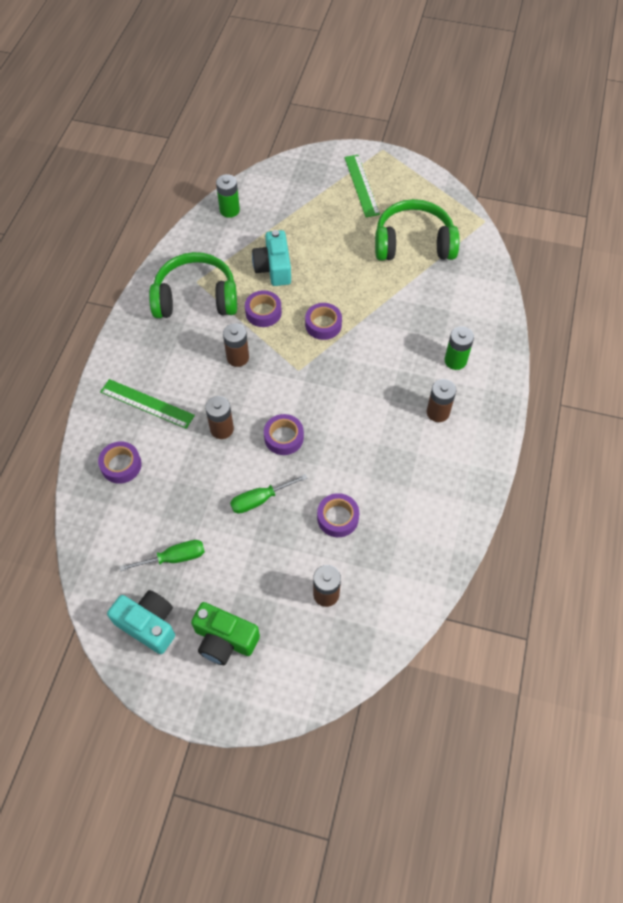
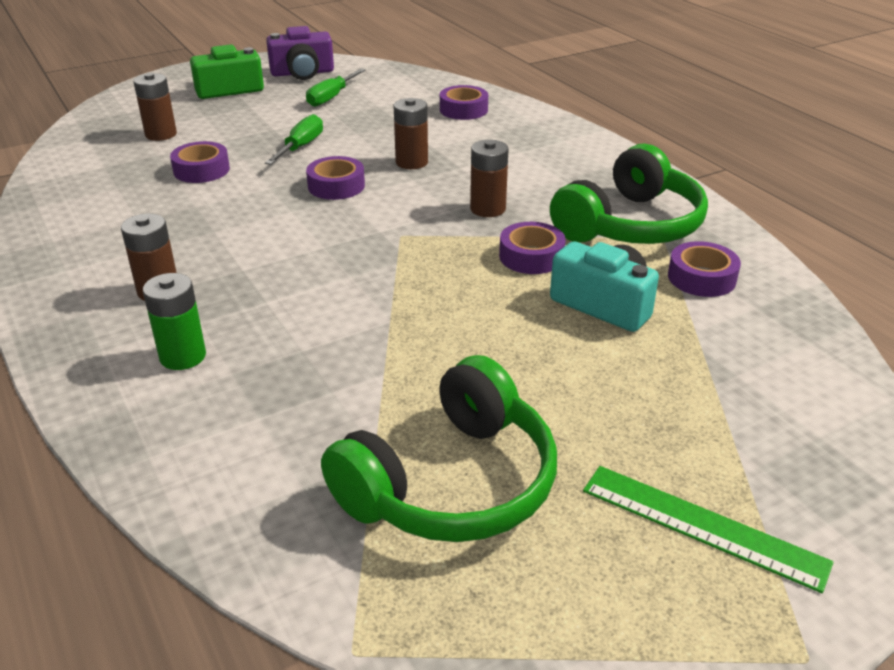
camera: 135 degrees right, 25 degrees down
green ruler [100,379,195,429] -> none
turquoise camera [107,590,175,654] -> purple camera [266,26,334,80]
green battery [216,174,240,218] -> none
purple tape [305,303,342,340] -> purple tape moved to [668,241,741,297]

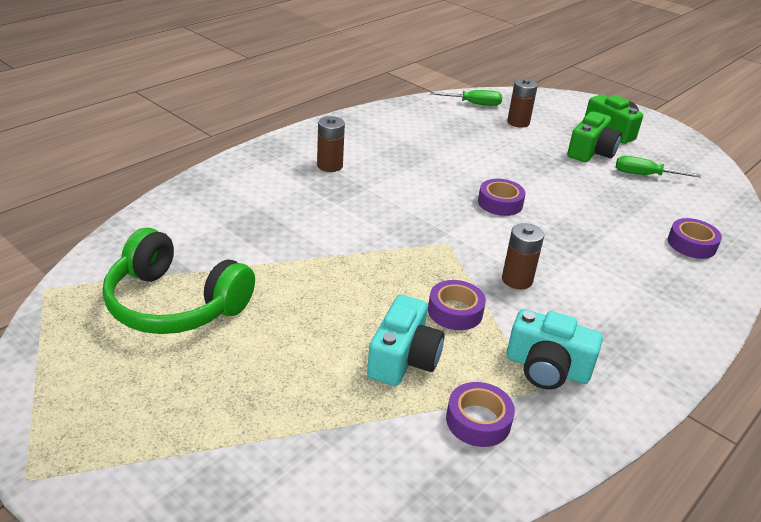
camera: 70 degrees right, 0 degrees up
green battery [143,273,206,370] -> none
purple tape [170,141,230,183] -> none
green screwdriver [265,114,323,165] -> green screwdriver moved to [430,90,502,106]
purple camera [266,26,334,80] -> none
brown battery [394,98,428,169] -> none
green headphones [550,144,708,244] -> turquoise camera [507,309,603,390]
green ruler [583,466,834,593] -> none
none -> green camera [567,111,622,162]

